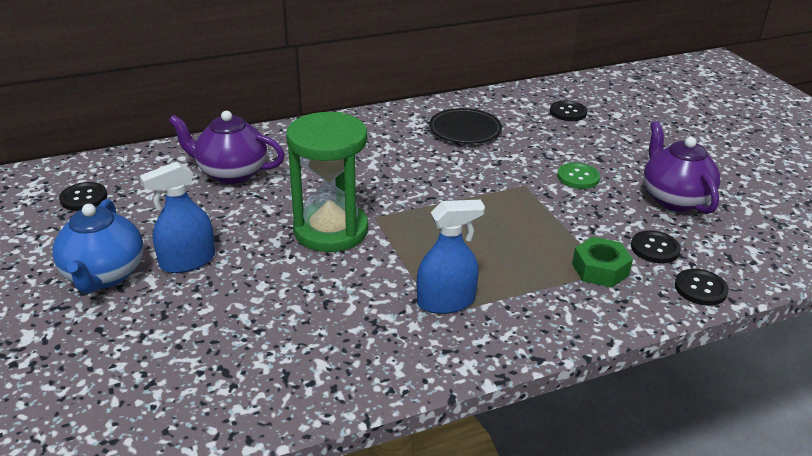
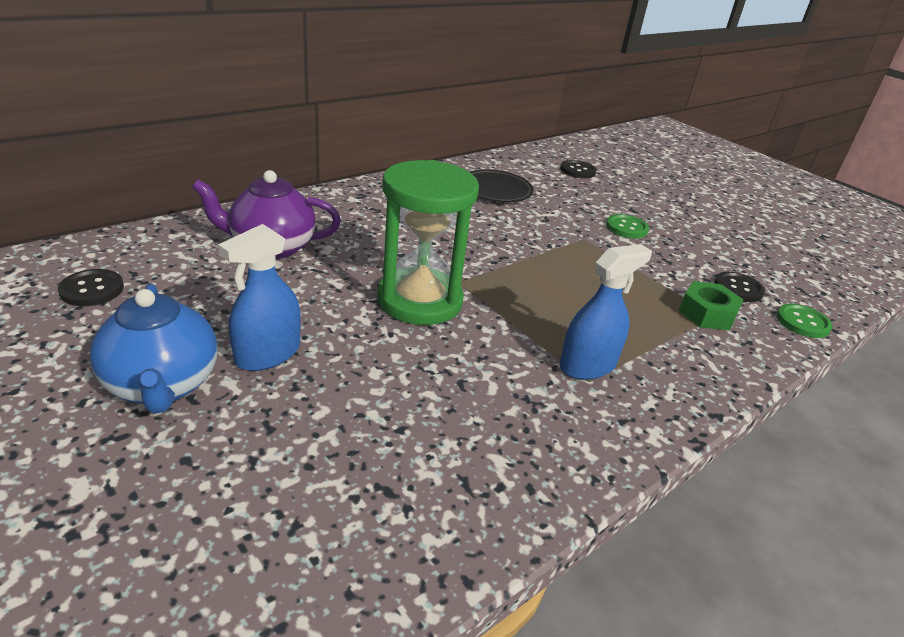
camera: 20 degrees left, 0 degrees up
purple teapot [643,121,720,214] -> none
black button [675,269,729,306] -> green button [777,304,832,338]

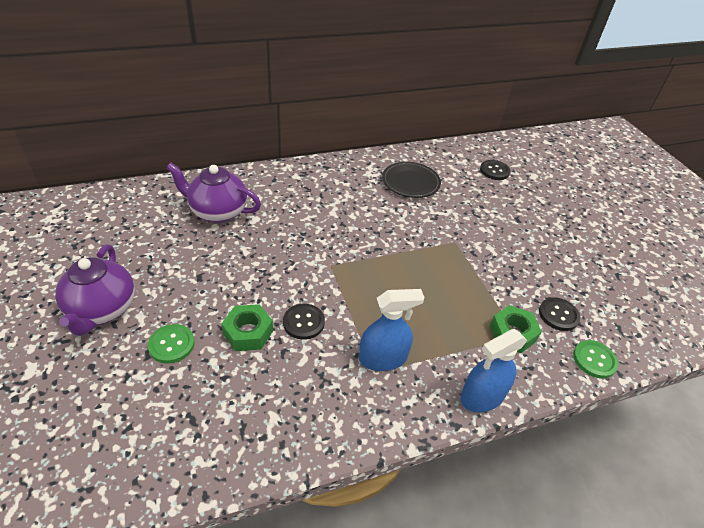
camera: 20 degrees right, 10 degrees up
black button [58,269,124,306] -> black button moved to [283,304,325,340]
blue teapot [90,284,217,414] -> purple teapot [55,244,135,336]
blue spray bottle [218,224,301,371] -> blue spray bottle moved to [460,329,528,413]
green hourglass [377,160,479,325] -> none
green button [606,214,649,238] -> green button moved to [148,324,195,364]
none -> green nut [221,304,273,351]

